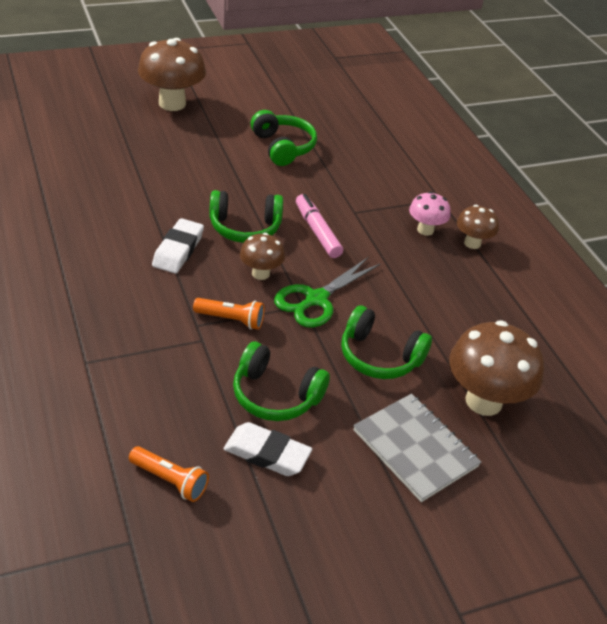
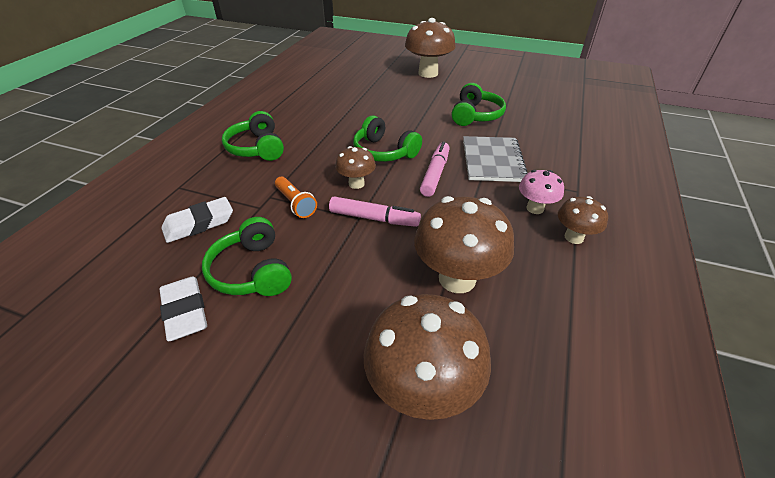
camera: 45 degrees right, 0 degrees up
orange flashlight [129,446,209,502] -> none
white eraser [152,218,204,273] -> white eraser moved to [161,197,233,243]
green scissors [274,257,380,328] -> pink marker [329,196,421,227]
green headphones [341,305,432,379] -> green headphones moved to [222,111,284,161]
grey notebook [353,394,481,502] -> grey notebook moved to [463,136,527,182]
none -> brown mushroom [414,196,514,293]

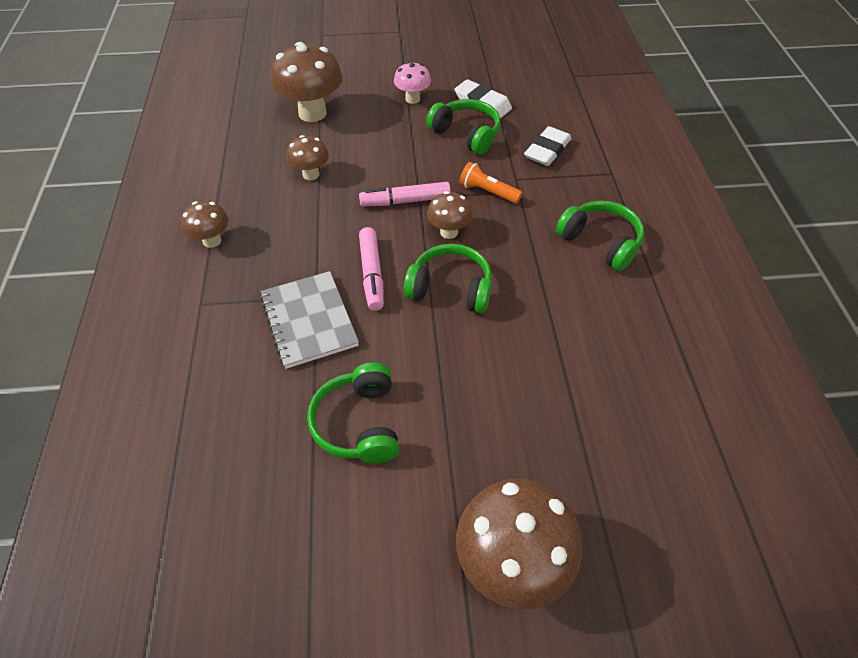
camera: 155 degrees right, 10 degrees up
brown mushroom [414,196,514,293] -> brown mushroom [286,135,329,180], size x0.55
pink mushroom [519,170,564,214] -> pink mushroom moved to [394,62,431,104]

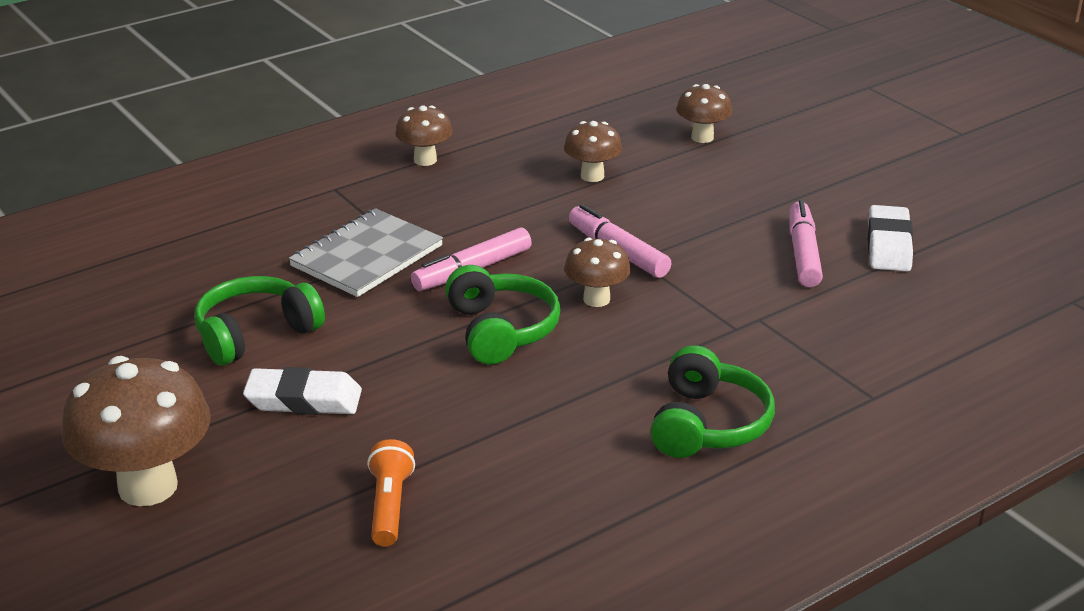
camera: 60 degrees right, 20 degrees down
brown mushroom [271,42,343,122] -> brown mushroom [676,84,732,143], size x0.55
pink mushroom [394,62,431,104] -> none
green headphones [426,99,501,155] -> pink marker [789,200,823,287]
orange flashlight [459,162,522,204] -> orange flashlight moved to [367,439,415,546]
white eraser [524,126,572,166] -> white eraser moved to [243,367,362,415]

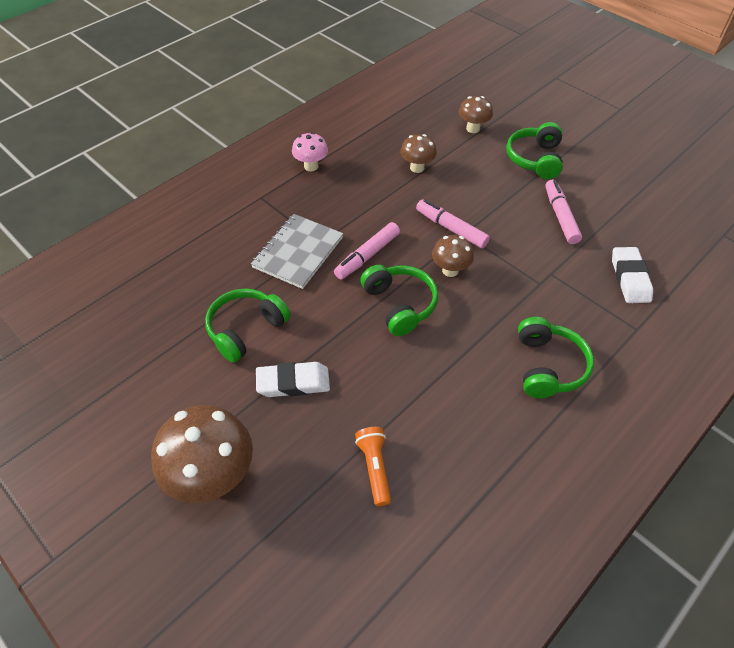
camera: 10 degrees left, 20 degrees up
brown mushroom [395,106,453,166] -> pink mushroom [292,132,328,171]
white eraser [868,205,913,271] -> white eraser moved to [612,247,653,303]
none -> green headphones [506,122,563,179]

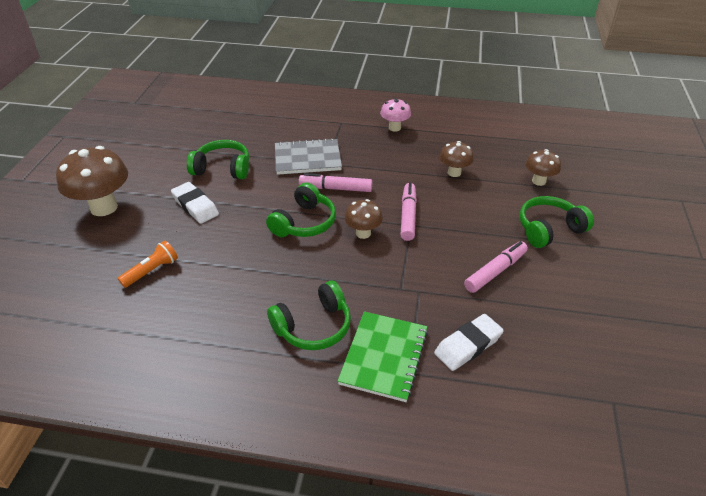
camera: 55 degrees right, 10 degrees down
none -> green notebook [338,311,428,402]

